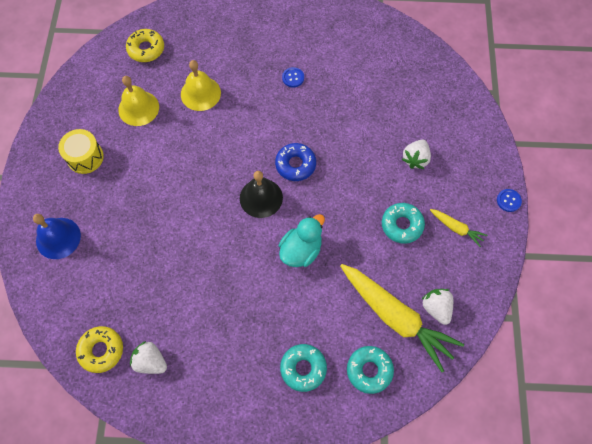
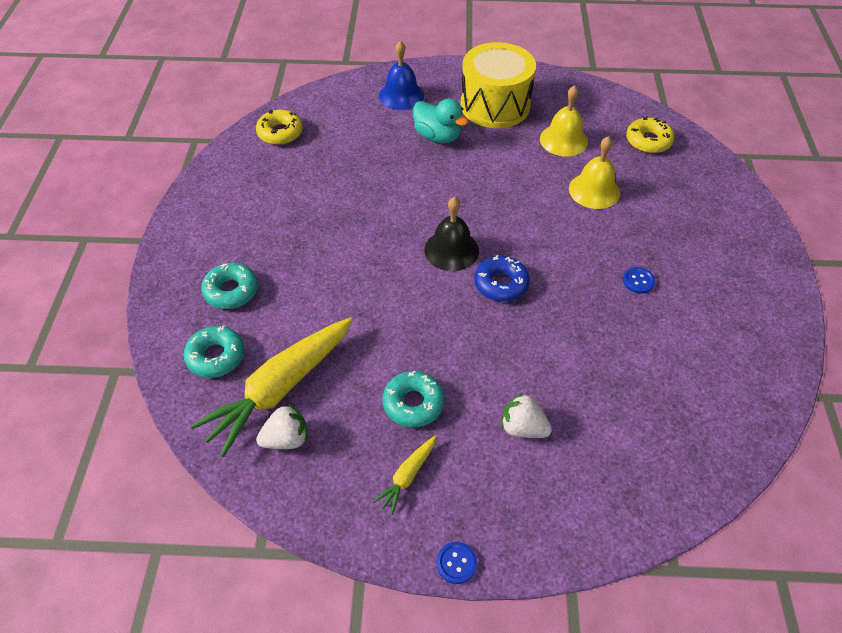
camera: 90 degrees right, 15 degrees down
yellow drum [58,129,104,174] -> yellow drum [460,42,536,128], size x1.76
white strawberry [130,341,167,374] -> none
turquoise duck [279,214,325,267] -> turquoise duck moved to [413,98,469,143]

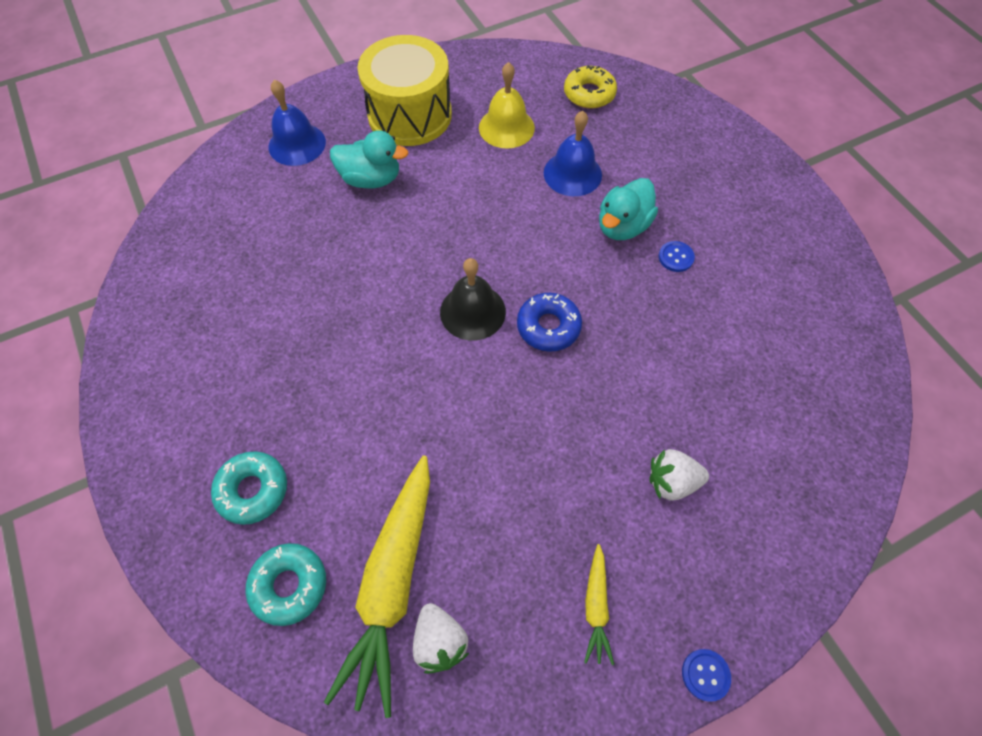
camera: 30 degrees left, 10 degrees up
yellow donut [256,110,303,145] -> none
white strawberry [256,404,308,449] -> white strawberry turned 120 degrees clockwise [413,603,469,674]
turquoise donut [383,370,444,427] -> none
yellow bell [569,136,620,209] -> blue bell [544,111,602,196]
none -> turquoise duck [599,178,658,240]

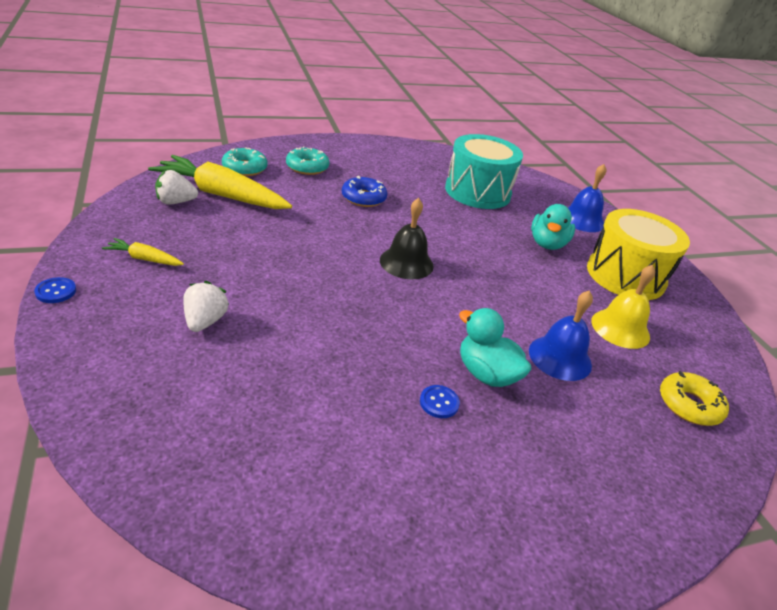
camera: 95 degrees right, 25 degrees down
blue donut [517,293,582,352] -> blue donut moved to [342,176,387,207]
none -> turquoise drum [445,134,523,209]

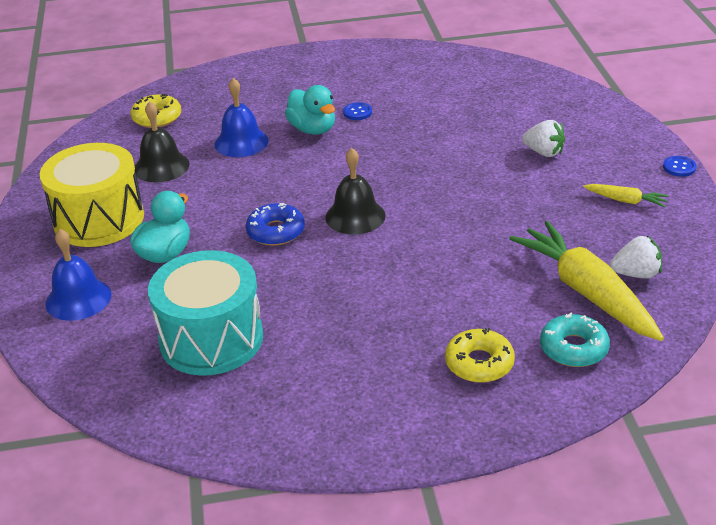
camera: 165 degrees left, 0 degrees up
yellow carrot [148,155,292,209] -> yellow carrot turned 150 degrees counterclockwise [509,221,664,341]
white strawberry [183,281,229,332] -> white strawberry turned 75 degrees counterclockwise [522,120,565,157]
turquoise donut [286,146,329,175] -> yellow donut [445,328,515,383]
blue donut [342,176,387,207] -> blue donut moved to [246,203,305,246]
yellow bell [591,265,656,349] -> black bell [135,101,190,183]

